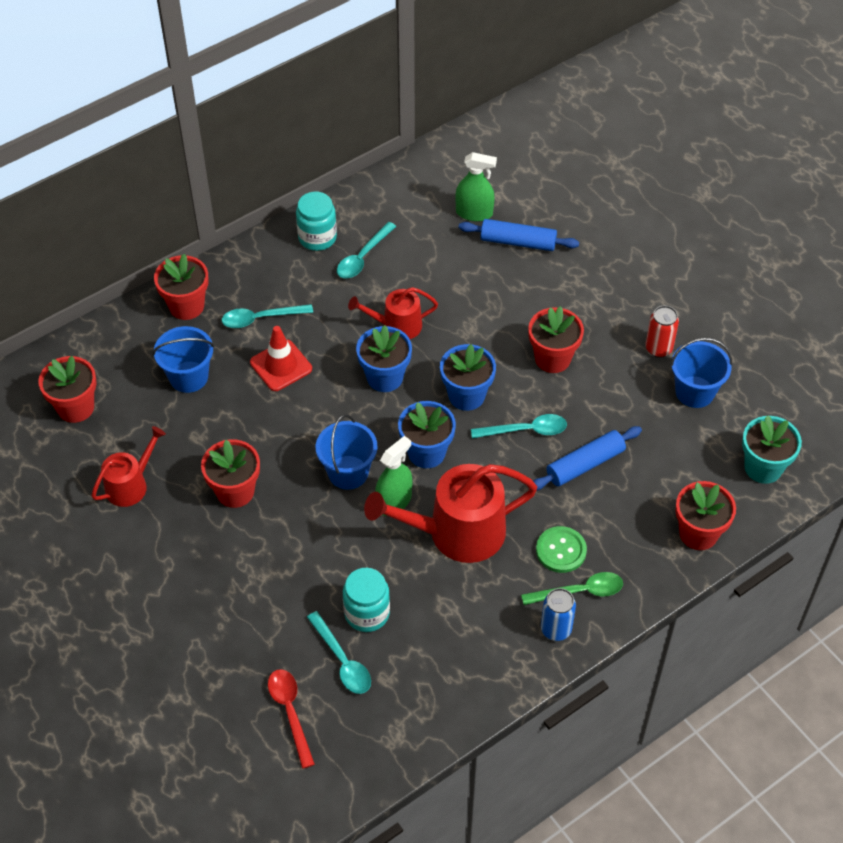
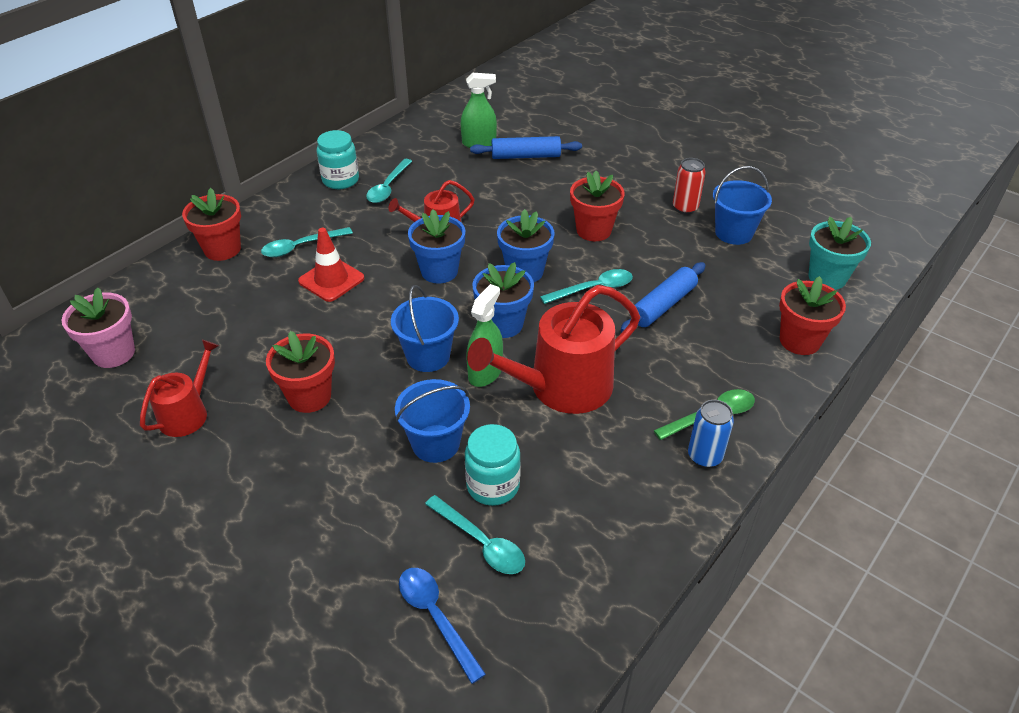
camera: 15 degrees left, 10 degrees down
red flower pot [38,356,97,423] -> pink flower pot [62,287,135,368]
blue bucket [153,326,214,393] -> blue bucket moved to [395,379,470,463]
red spoon [268,669,315,769] -> blue spoon [399,568,486,684]
green button [536,526,587,573] -> none

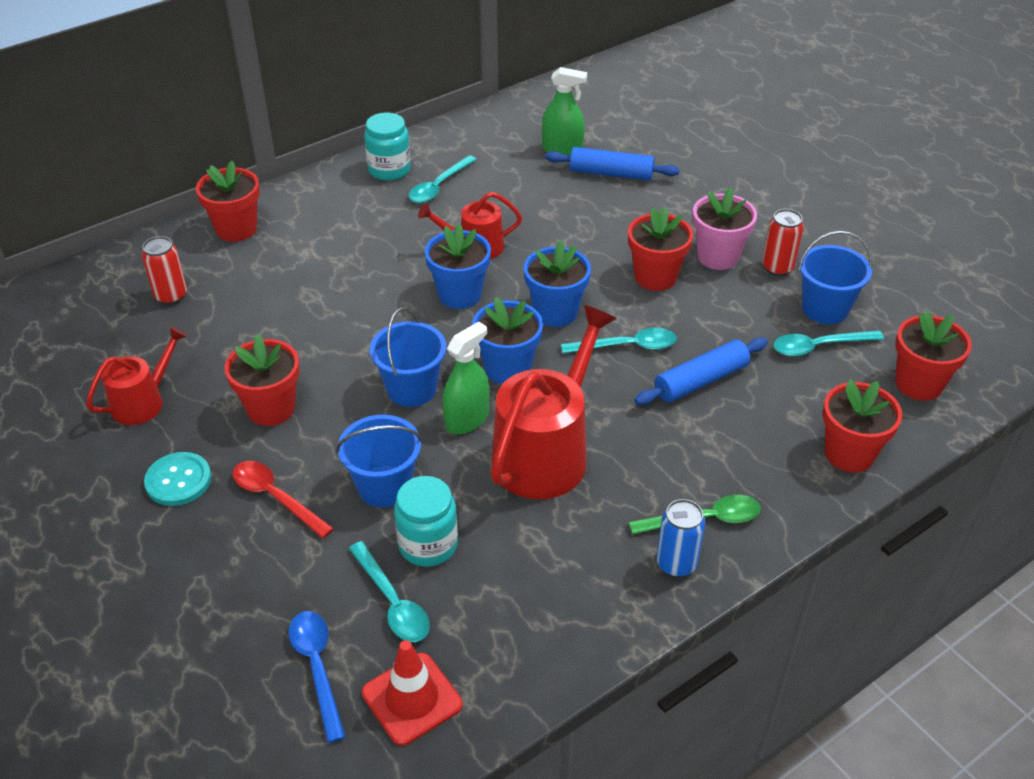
camera: 15 degrees right, 0 degrees up
pink flower pot [62,287,135,368] -> pink flower pot moved to [693,187,757,270]
turquoise spoon [261,227,353,257] -> turquoise spoon moved to [773,330,884,357]
red traffic cone [298,228,364,302] -> red traffic cone moved to [362,640,463,746]
red watering can [467,285,640,414] -> red watering can turned 135 degrees clockwise [491,305,616,499]
turquoise flower pot [809,217,871,290] -> red flower pot [895,310,972,401]
none -> red can [142,236,187,305]
none -> turquoise button [144,452,211,506]
none -> red spoon [232,461,334,538]

